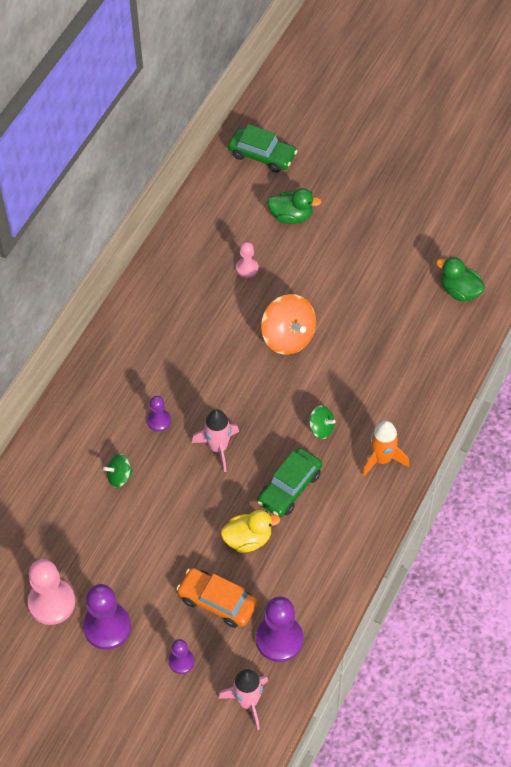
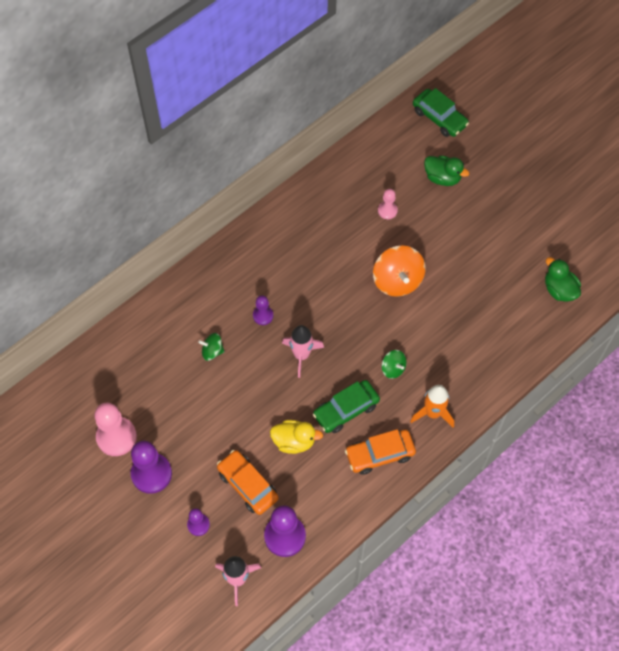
camera: 20 degrees right, 5 degrees up
none -> orange car [345,429,416,475]

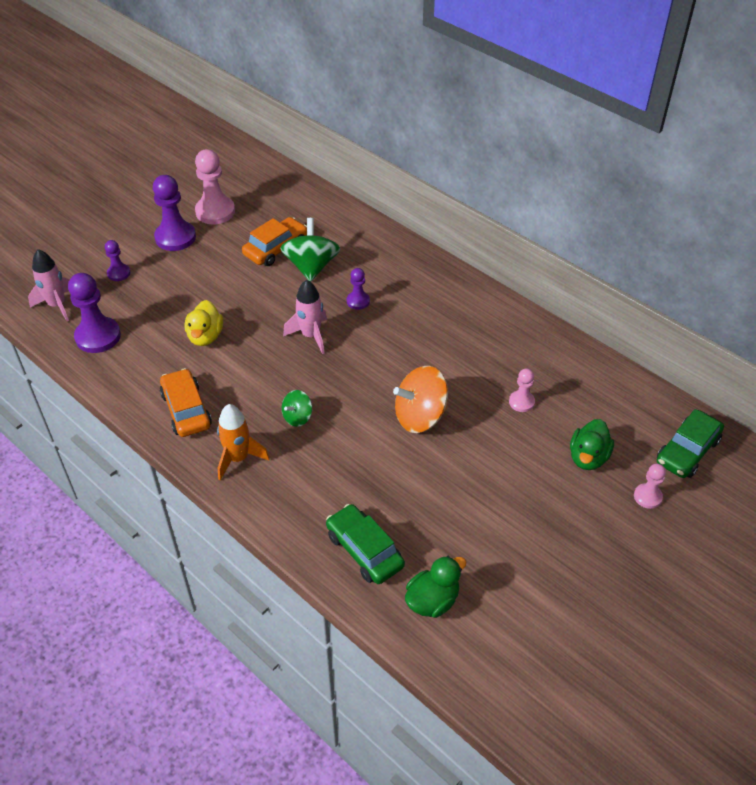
camera: 85 degrees right, 15 degrees down
green spinning top [198,333,225,361] -> green spinning top [280,218,341,282], size x1.87
orange car [217,450,279,515] -> orange car moved to [242,217,307,266]
green car [313,380,380,433] -> green car moved to [326,504,405,584]
none -> pink pawn [634,464,666,509]

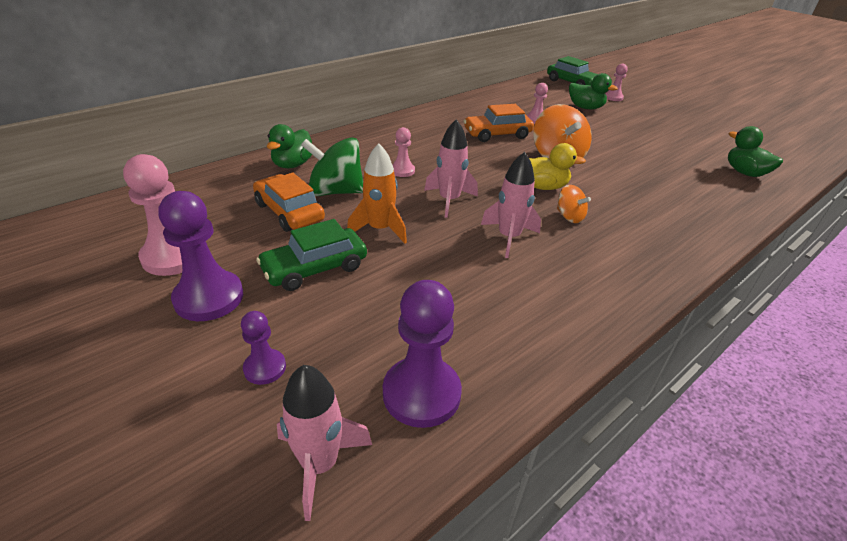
camera: 85 degrees left, 10 degrees down
orange car [160,368,212,437] -> orange car moved to [464,104,534,142]
yellow duck [185,300,223,346] -> yellow duck moved to [529,143,586,190]
orange rocket [217,404,270,480] -> orange rocket moved to [347,143,407,244]
green spinning top [282,390,312,427] -> orange spinning top [557,185,591,223]
green car [326,504,405,584] -> green car moved to [256,219,367,291]
purple pawn [347,268,370,310] -> pink pawn [392,127,415,177]
none -> green duck [267,124,312,169]
none -> pink rocket [481,152,541,258]

